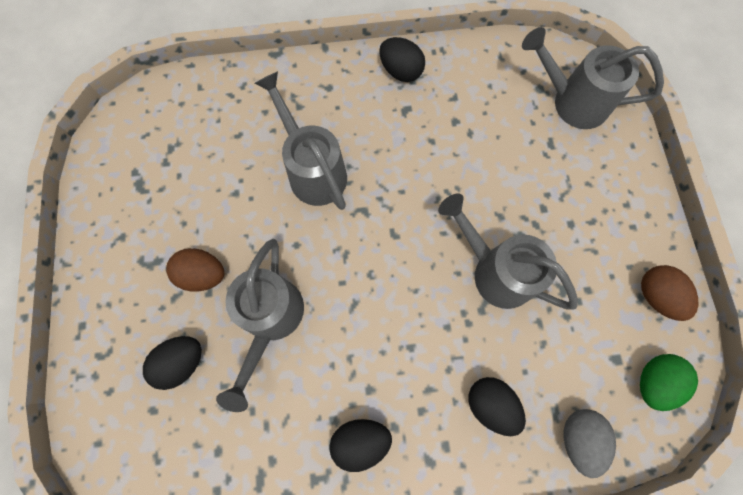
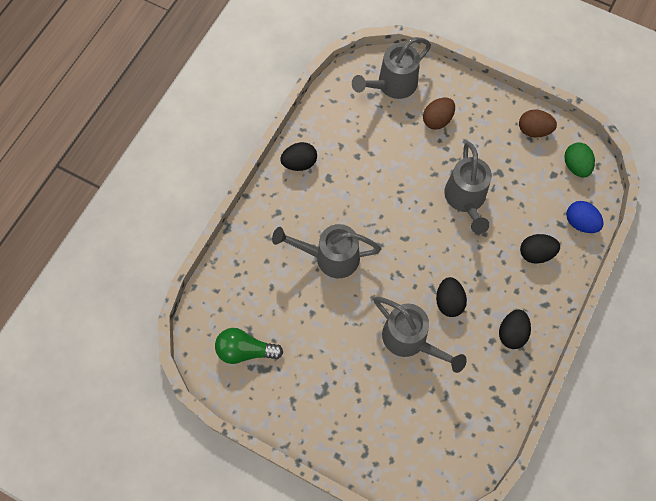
camera: 55 degrees left, 5 degrees down
black egg [143,336,202,390] -> black egg moved to [436,277,467,317]
brown egg [166,248,224,292] -> brown egg moved to [423,97,455,129]
grey watering can [438,193,578,310] -> grey watering can turned 75 degrees counterclockwise [444,142,492,234]
grey egg [564,409,616,478] -> blue egg [566,201,604,233]
none -> green light bulb [215,328,283,364]

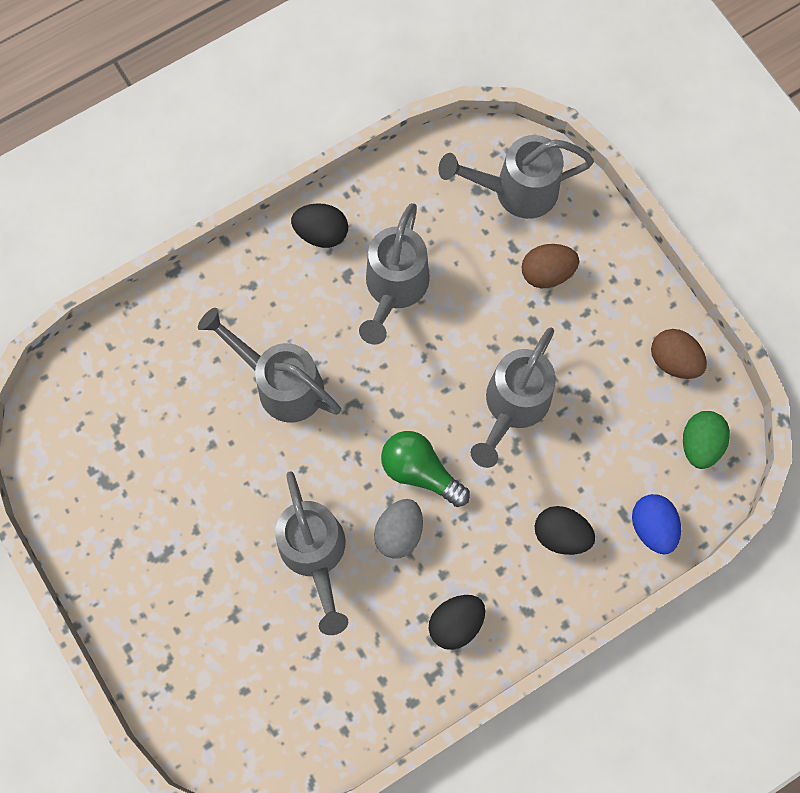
camera: 30 degrees right, 5 degrees up
green light bulb [215,328,283,364] -> green light bulb moved to [381,431,470,507]
black egg [436,277,467,317] -> grey egg [374,499,423,559]
none -> grey watering can [359,203,430,345]

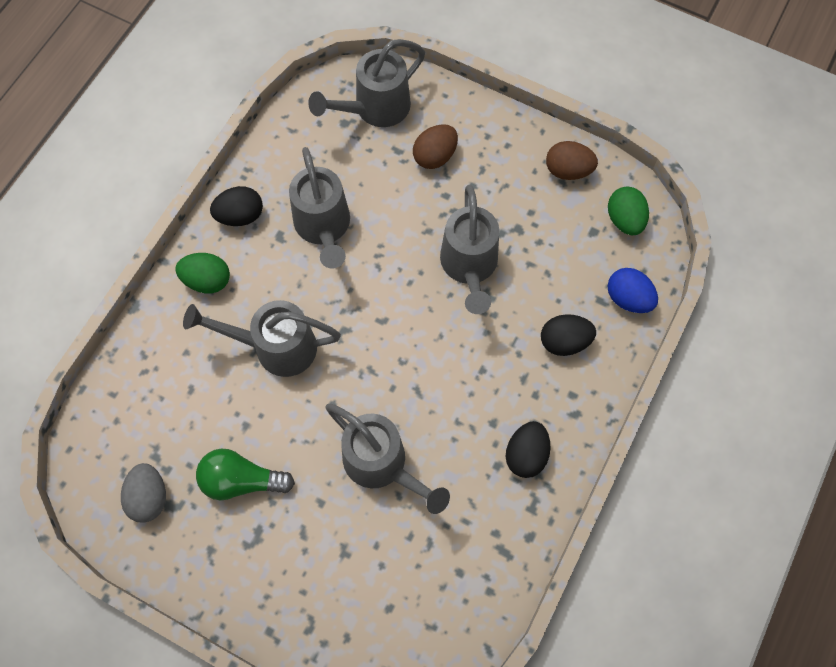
camera: 30 degrees left, 5 degrees down
grey egg [374,499,423,559] -> grey egg moved to [121,463,166,523]
green light bulb [381,431,470,507] -> green light bulb moved to [196,449,295,501]
none -> green egg [175,253,230,294]

